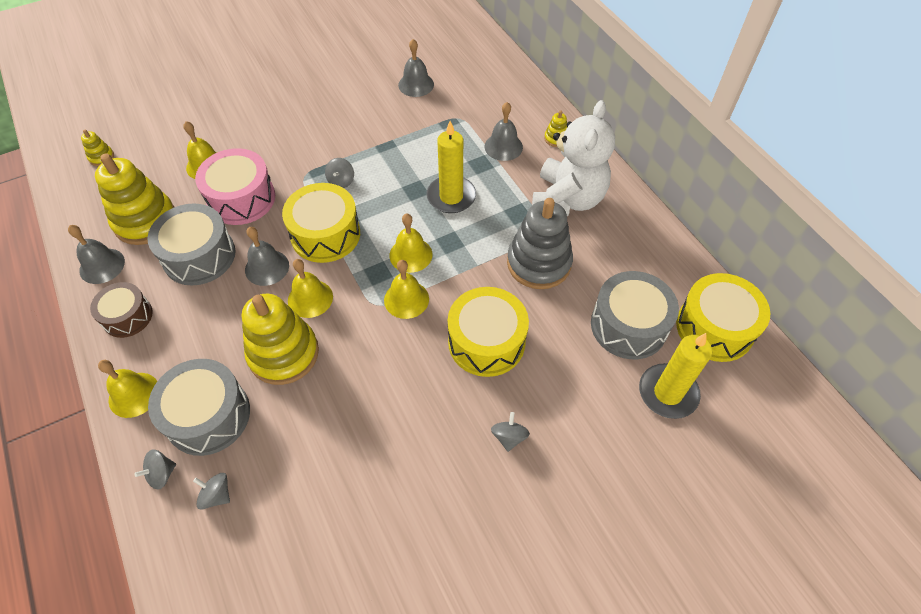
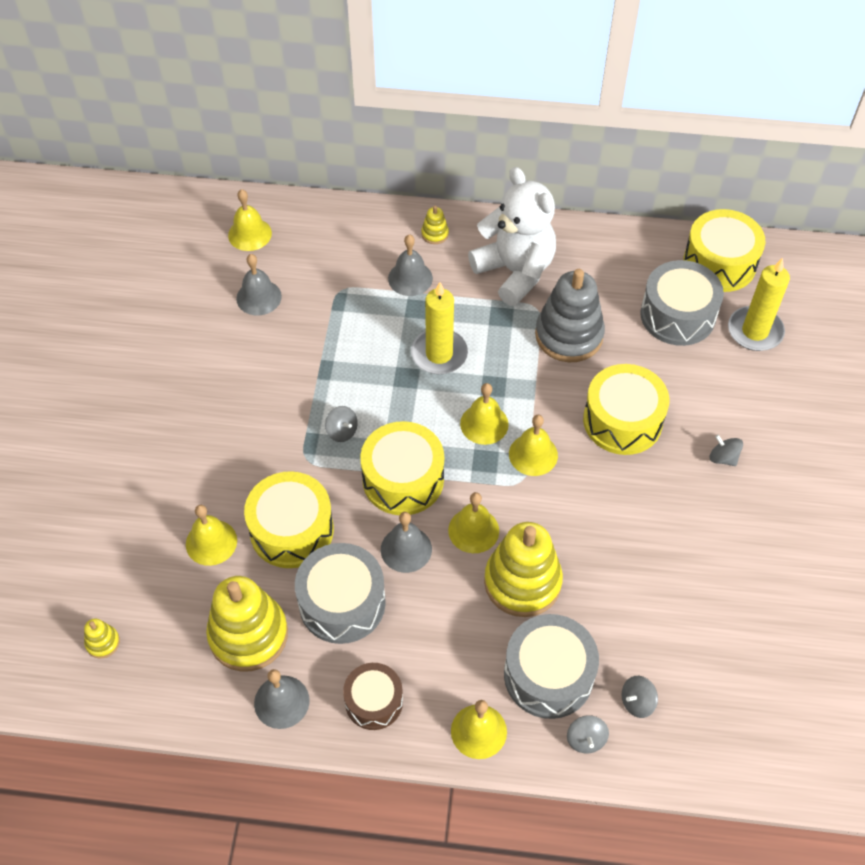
camera: 55 degrees left, 0 degrees up
pink drum [195,148,275,225] -> yellow drum [244,471,334,568]
none -> yellow bell [228,189,272,251]

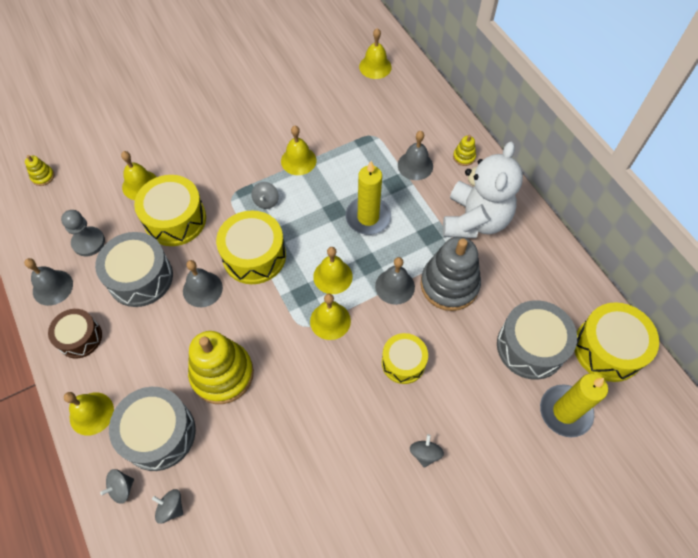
camera: 55 degrees right, 5 degrees up
yellow stacking toy [206,576,288,672] -> grey pawn [61,210,105,256]
grey bell [236,254,282,316] -> grey bell moved to [375,257,415,305]
yellow bell [448,492,499,553] -> yellow bell moved to [281,126,317,175]
yellow drum [583,364,670,455] -> yellow drum [382,333,428,384], size x0.64

